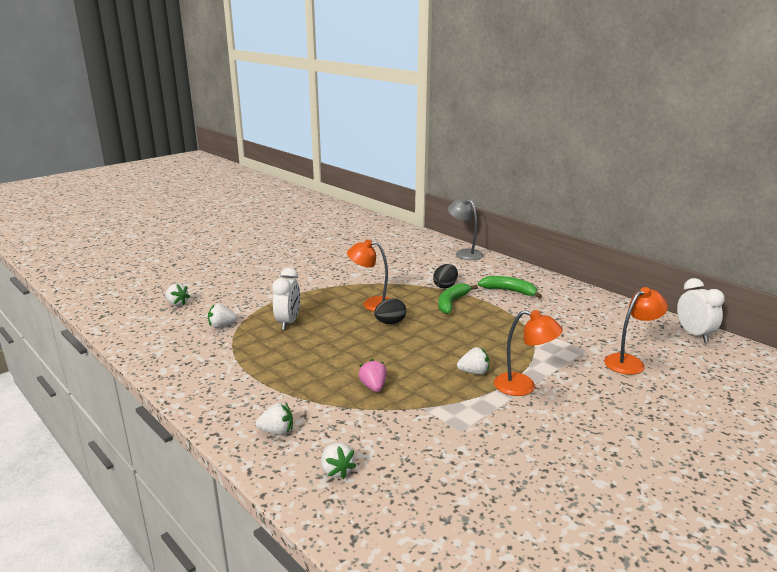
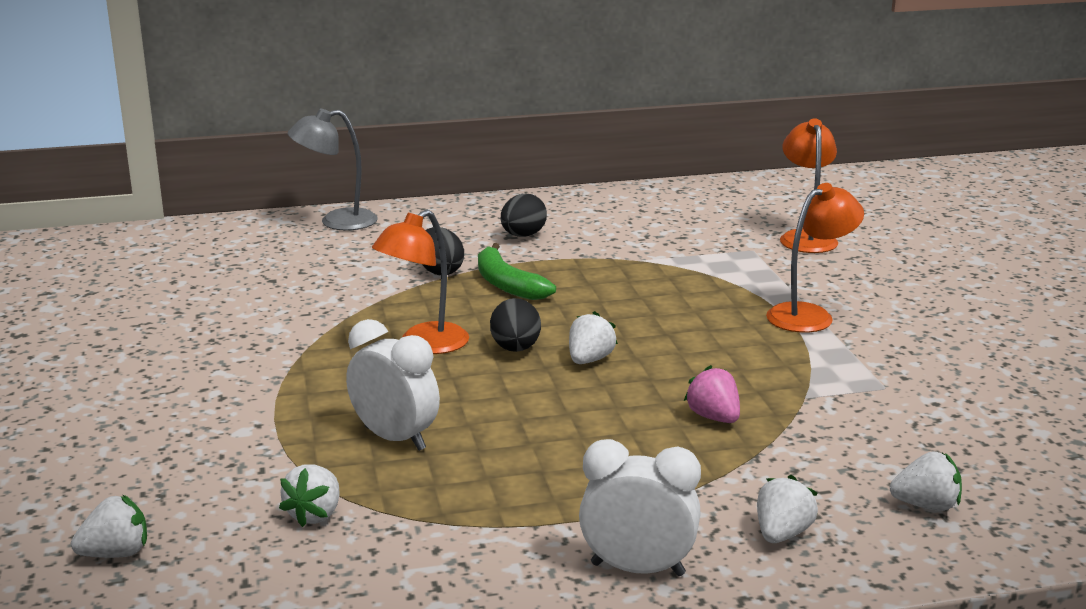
camera: 60 degrees left, 0 degrees up
pink strawberry [359,359,387,392] -> pink strawberry turned 45 degrees clockwise [684,365,740,423]
white strawberry [457,347,489,375] -> white strawberry moved to [569,311,618,364]
green banana [478,276,542,298] -> black egg [501,194,547,237]
white clock [677,278,725,342] -> white clock moved to [579,439,701,576]

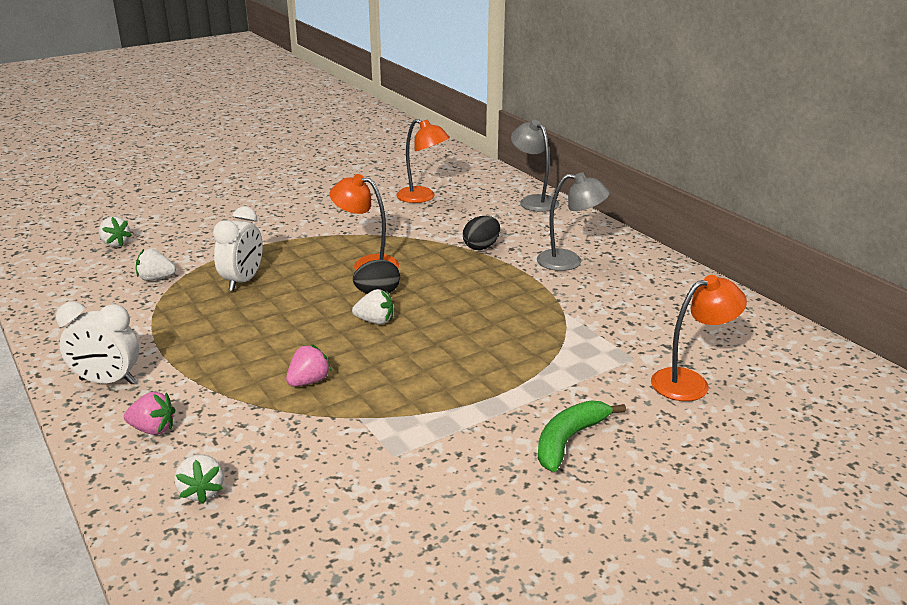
camera: 70 degrees right, 5 degrees up
green banana [478,243,556,300] -> green banana moved to [538,400,626,472]
black egg [501,194,547,237] -> grey lamp [537,172,610,271]
white clock [579,439,701,576] -> white clock turned 105 degrees clockwise [56,302,139,384]
white strawberry [757,475,818,543] -> pink strawberry [124,392,175,435]
orange lamp [766,183,864,333] -> orange lamp moved to [396,119,450,203]

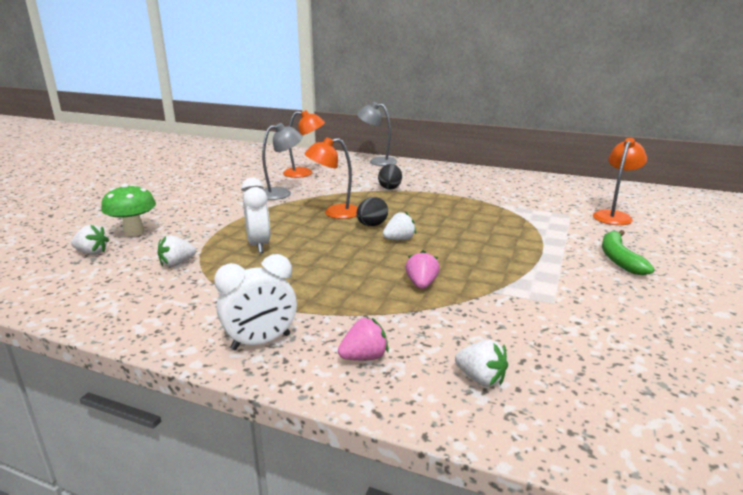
camera: 35 degrees left, 5 degrees down
grey lamp [537,172,610,271] -> grey lamp moved to [262,123,303,200]
none -> green mushroom [101,183,156,236]

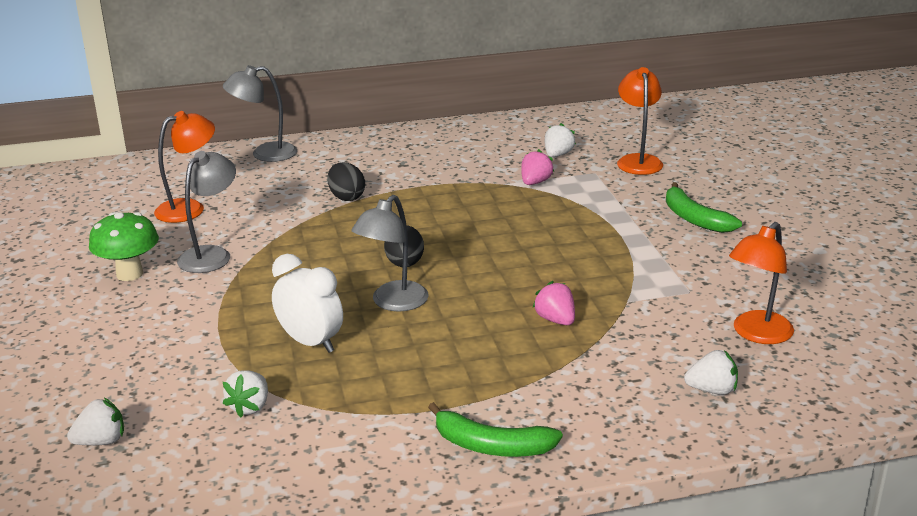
camera: 35 degrees left, 5 degrees up
green mushroom [101,183,156,236] -> green mushroom moved to [89,212,159,281]
white clock [214,254,297,350] -> green banana [428,402,563,457]
orange lamp [304,137,358,219] -> orange lamp moved to [729,222,794,344]
pink strawberry [338,317,389,360] -> pink strawberry moved to [521,149,554,185]
white strawberry [383,211,416,240] -> white strawberry moved to [545,123,576,157]
none -> grey lamp [351,195,429,312]

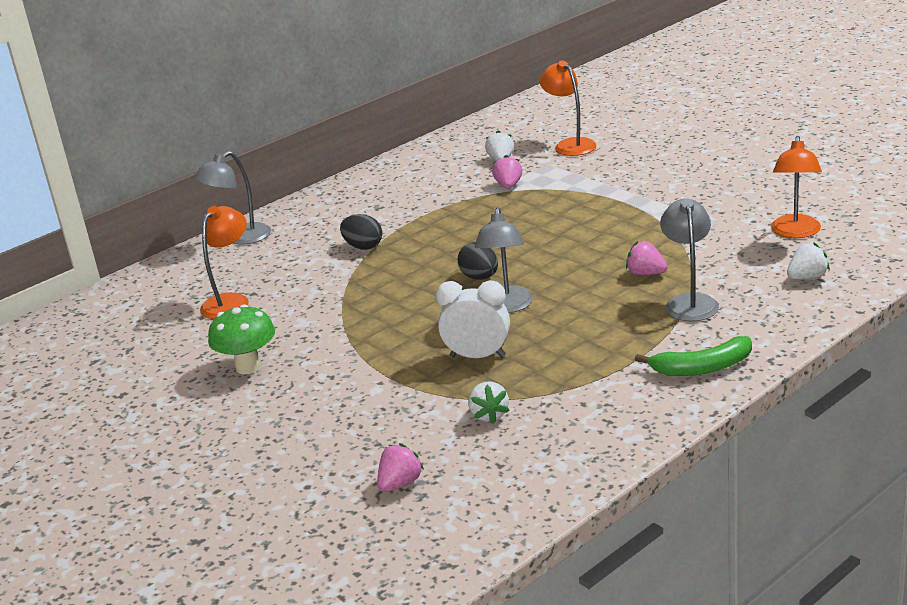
camera: 25 degrees left, 0 degrees up
white strawberry [67,398,124,445] -> pink strawberry [377,443,424,492]
grey lamp [177,151,236,273] -> grey lamp moved to [660,199,719,322]
green banana [666,182,742,233] -> none

